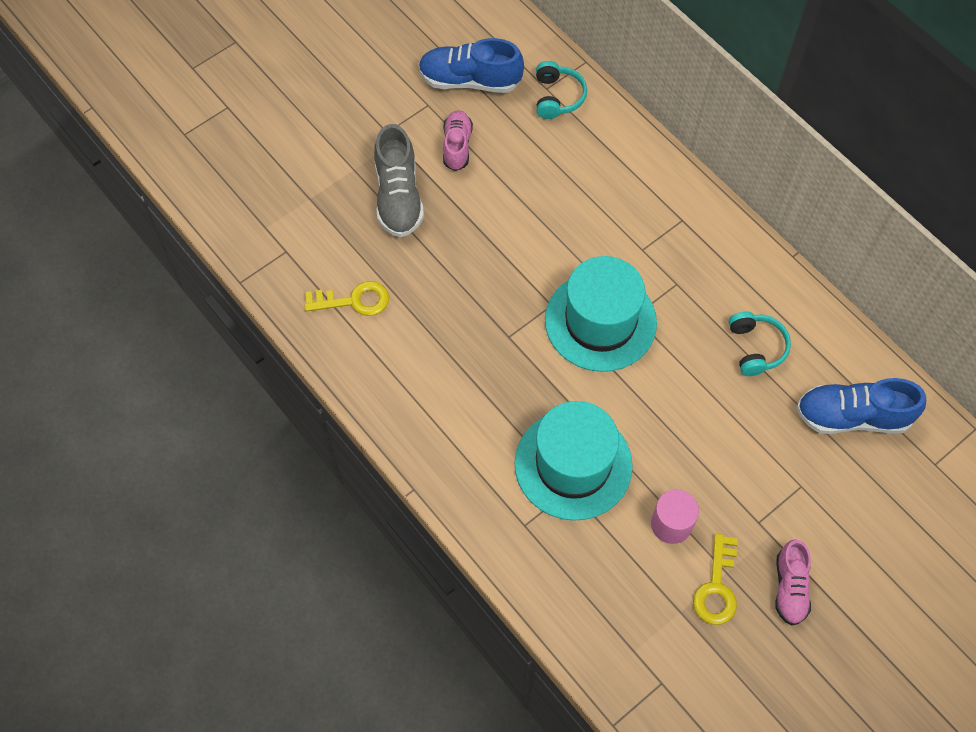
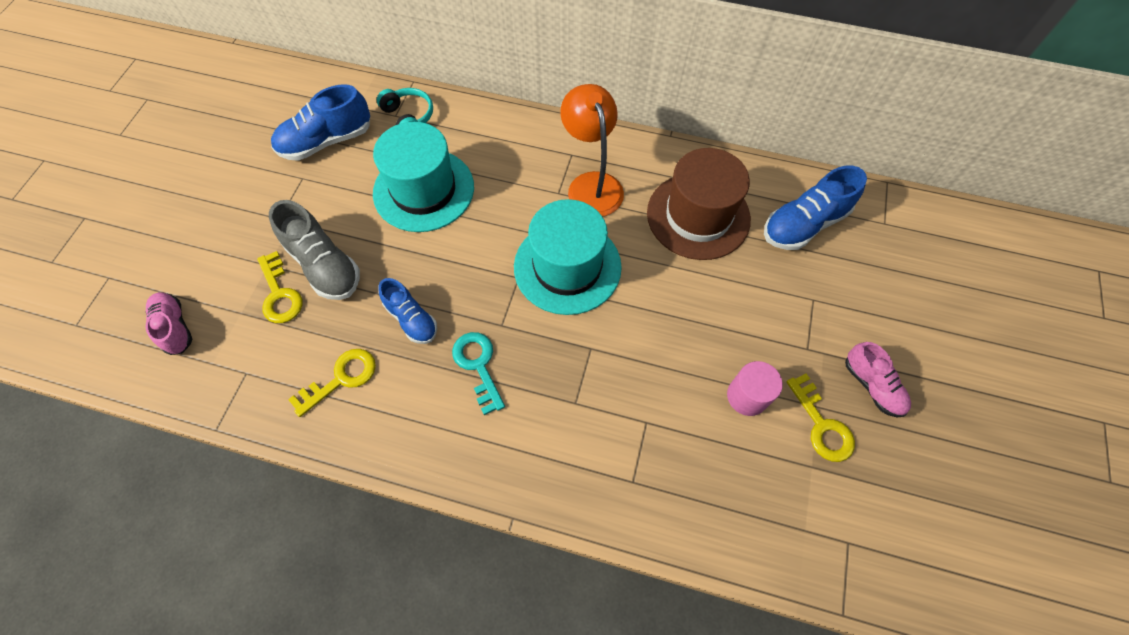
camera: 35 degrees left, 0 degrees up
pink shoe [443,110,473,171] -> pink shoe moved to [146,292,193,355]
turquoise hat [514,401,633,521] -> turquoise hat moved to [373,122,474,232]
turquoise headphones [729,311,791,376] -> brown hat [647,148,751,260]
none -> yellow key [257,251,302,323]
none -> blue shoe [378,278,437,344]
none -> turquoise key [452,332,505,415]
none -> orange lamp [560,84,624,217]

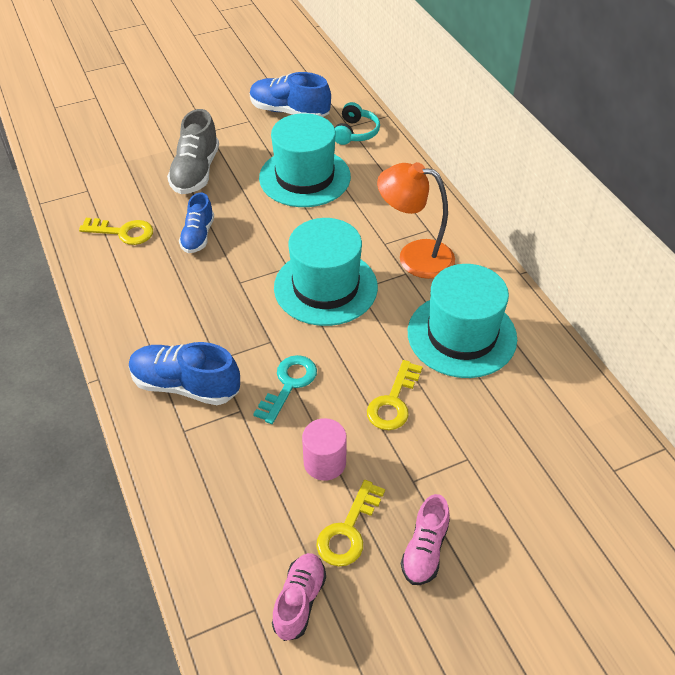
camera: 50 degrees right, 15 degrees down
pink shoe [146,292,193,355] -> pink shoe moved to [272,553,326,641]
yellow key [257,251,302,323] -> yellow key moved to [367,360,423,430]
turquoise key [452,332,505,415] -> turquoise key moved to [253,355,317,424]
orange lamp [560,84,624,217] -> orange lamp turned 105 degrees counterclockwise [377,162,455,279]
brown hat [647,148,751,260] -> turquoise hat [408,264,517,378]
blue shoe [764,166,867,250] -> blue shoe moved to [129,342,240,405]

